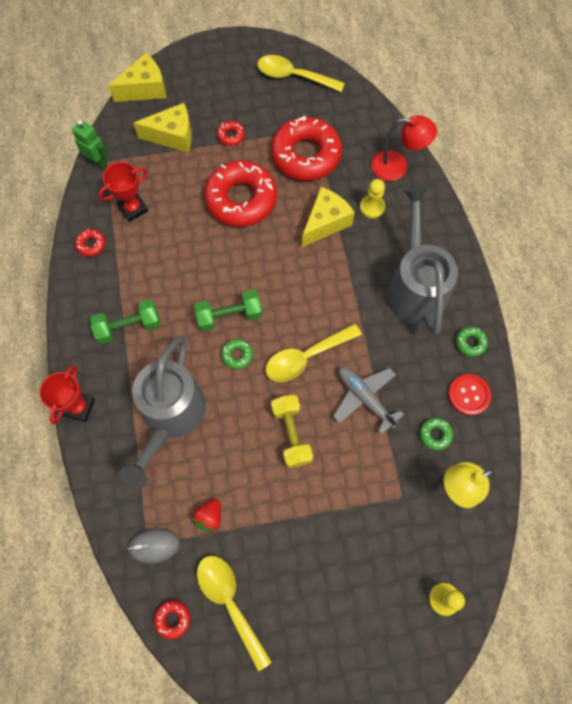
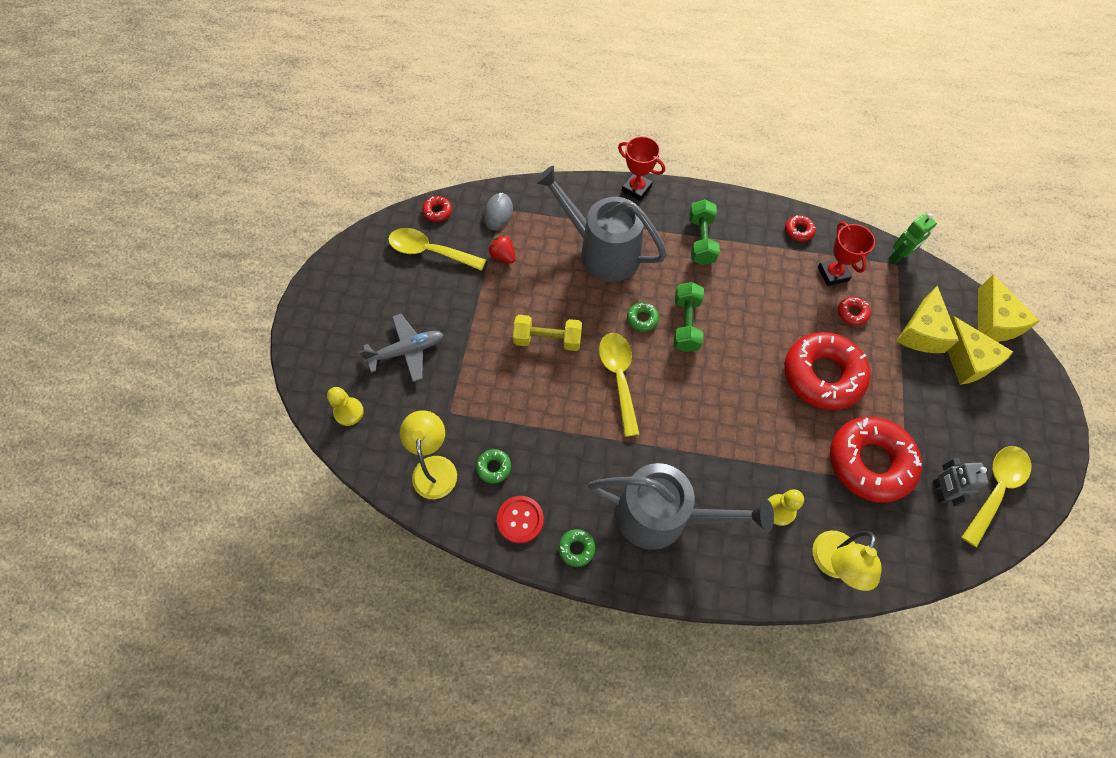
camera: 110 degrees right, 5 degrees down
yellow spoon [197,556,272,671] -> yellow spoon turned 150 degrees counterclockwise [388,228,486,271]
red donut [217,121,245,146] -> red donut moved to [838,297,871,325]
yellow cheese [302,187,355,247] -> yellow cheese moved to [947,316,1013,385]
grey plane [333,367,404,435] -> grey plane moved to [359,314,444,382]
red lamp [371,115,437,181] -> yellow lamp [812,531,882,591]
none -> grey robot [933,459,988,507]

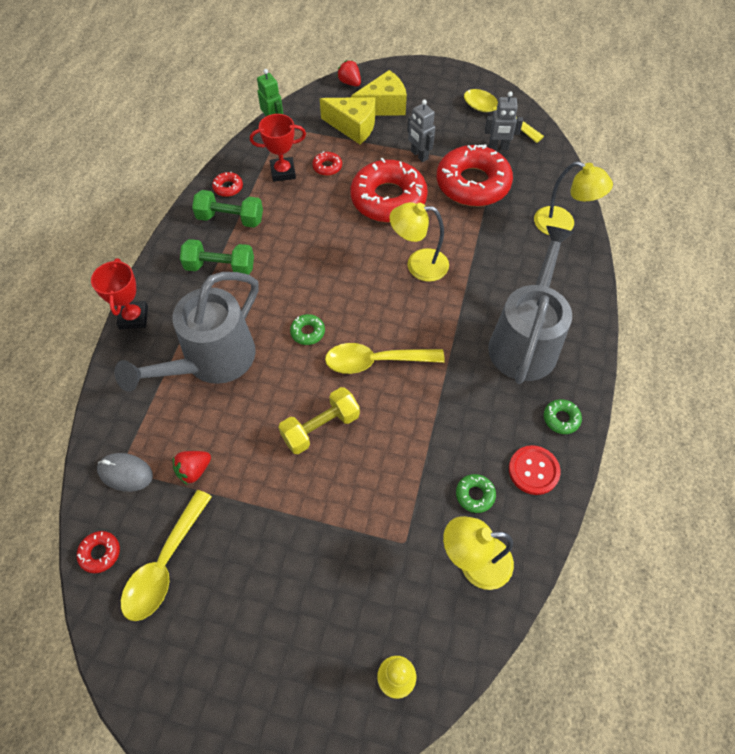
camera: 85 degrees left, 5 degrees down
grey plane [359,314,444,382] -> none
yellow dumbbell [513,315,582,351] -> yellow dumbbell turned 45 degrees clockwise [279,387,360,454]
red trophy [618,136,665,201] -> red trophy turned 45 degrees counterclockwise [91,258,148,330]
green dumbbell [674,282,704,352] -> green dumbbell moved to [192,190,263,228]
yellow pawn [768,489,804,526] -> none
yellow cheese [978,275,1040,342] -> red strawberry [337,60,361,86]
none -> yellow lamp [389,202,449,282]
none -> grey robot [407,100,435,162]

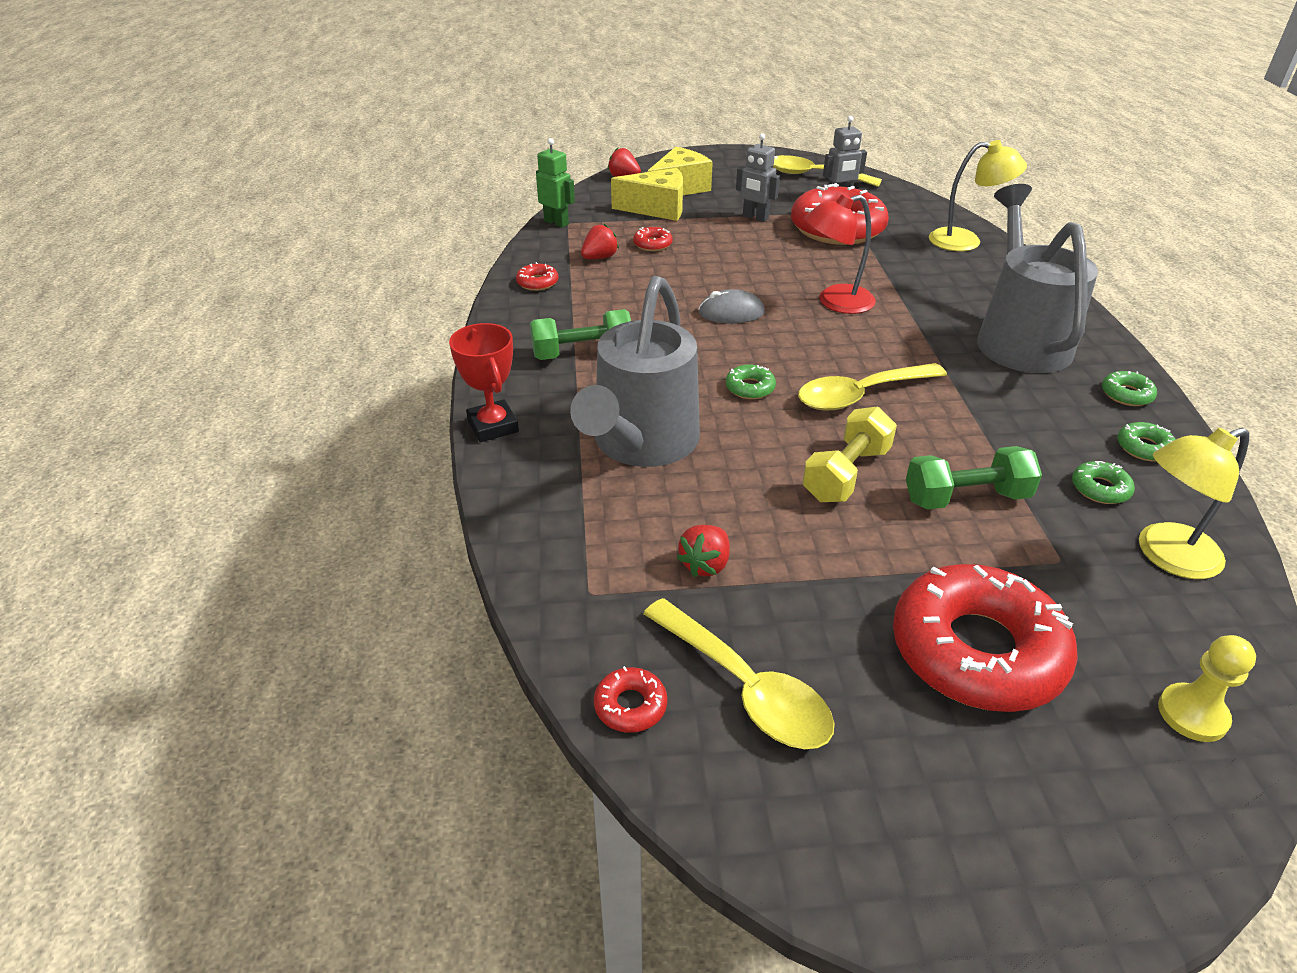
camera: 20 degrees left, 20 degrees down
grey mouse [97,453,153,492] -> grey mouse moved to [698,289,765,324]
yellow spoon [121,490,212,621] -> yellow spoon turned 45 degrees counterclockwise [643,598,835,749]
green dumbbell [192,190,263,228] -> green dumbbell moved to [906,446,1042,510]
red trophy [250,114,306,182] -> red strawberry [581,224,619,259]
red donut [351,158,428,223] -> red donut moved to [893,564,1078,712]
yellow lamp [389,202,449,282] -> red lamp [805,194,876,314]
red button [509,445,561,495] -> green donut [1117,422,1176,462]

